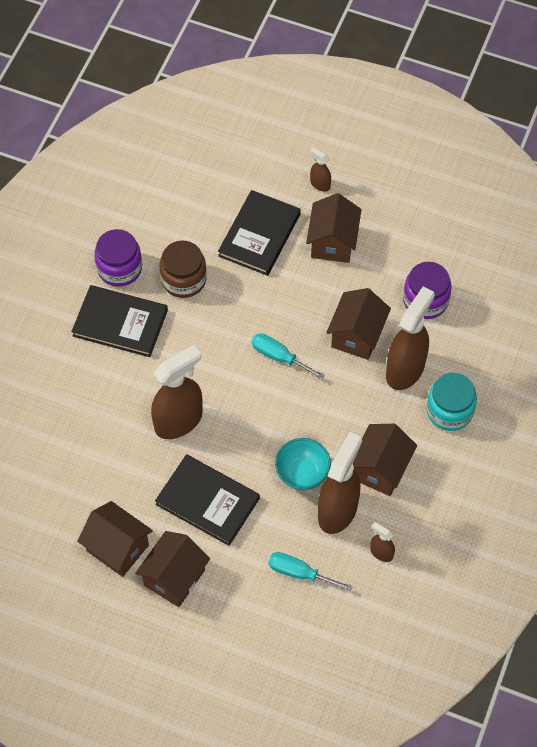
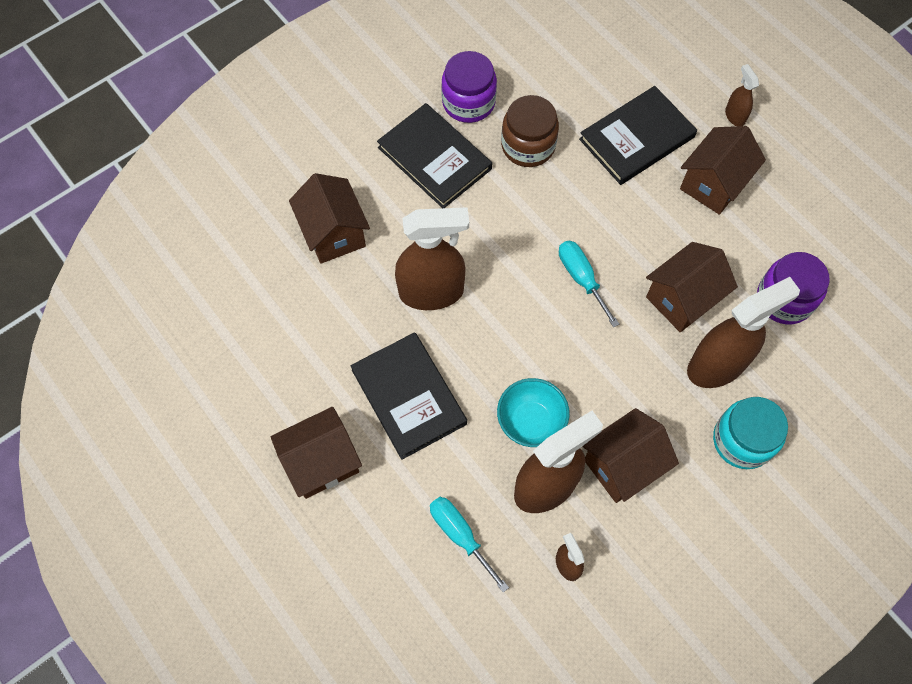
camera: 30 degrees right, 5 degrees up
brown house [77,501,153,577] -> brown house moved to [289,173,370,264]

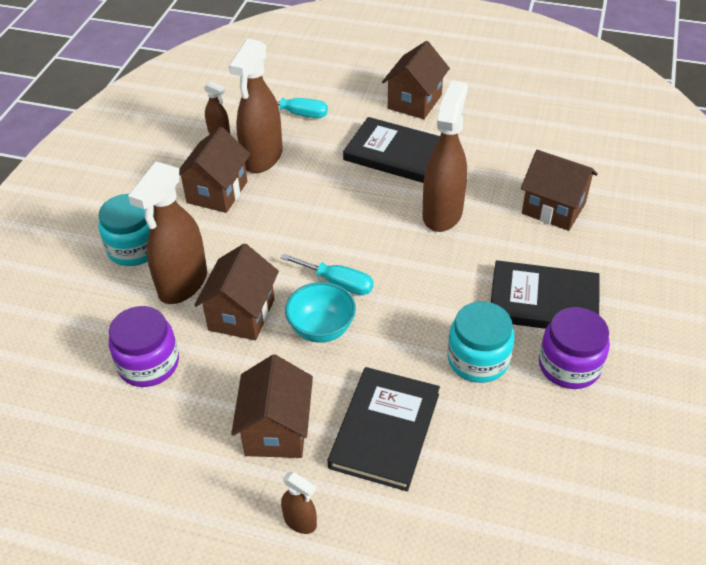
camera: 145 degrees right, 20 degrees down
brown spray bottle [395,207,469,310] -> brown spray bottle turned 150 degrees clockwise [422,80,468,232]
turquoise bowl [497,378,570,447] -> turquoise bowl moved to [285,282,356,343]
brown jar [501,95,559,167] -> turquoise jar [448,301,514,383]

